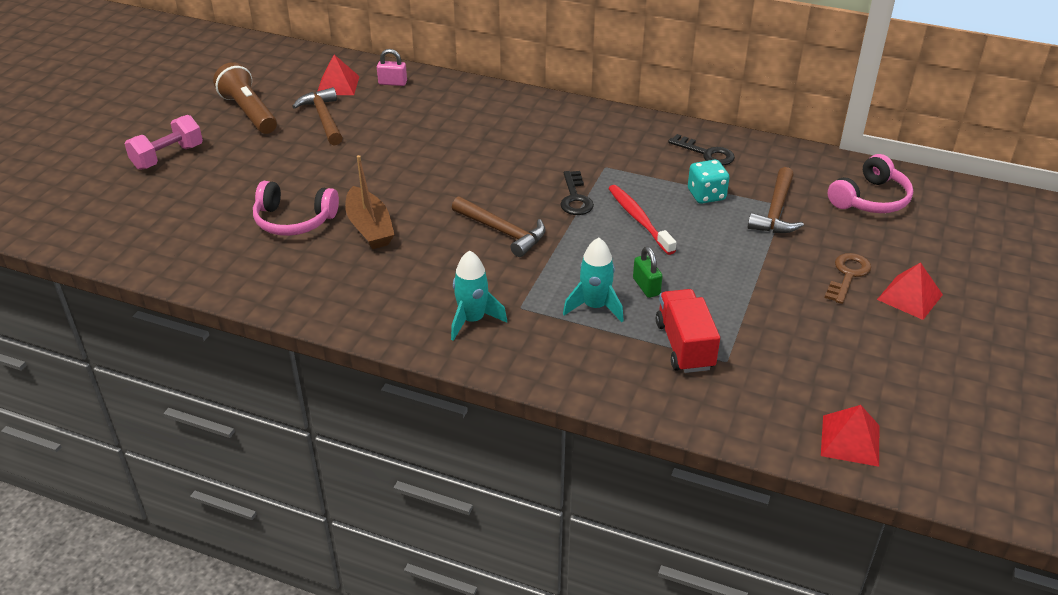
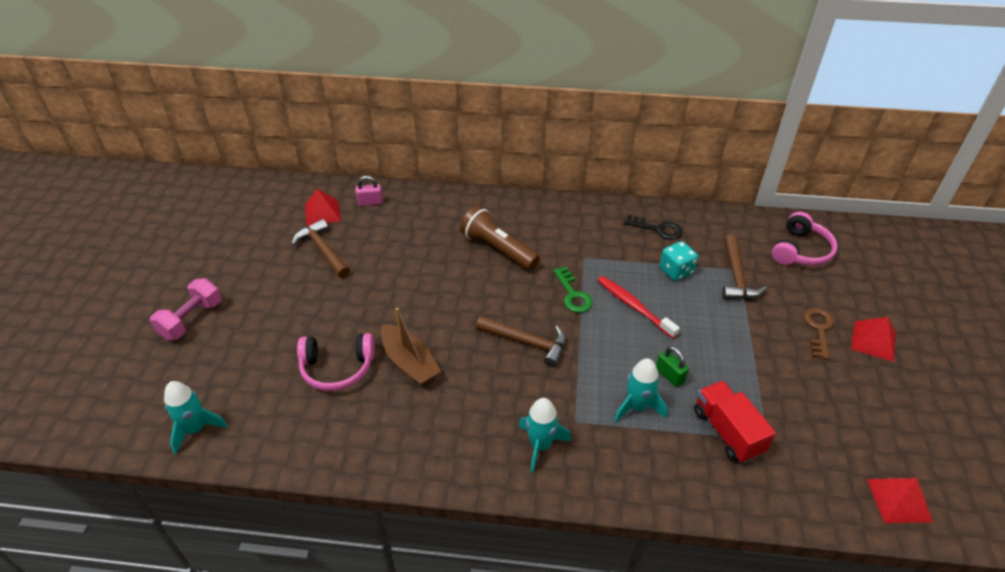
camera: 15 degrees left, 5 degrees up
brown flashlight [213,62,277,134] -> brown flashlight moved to [460,206,540,270]
black key [560,171,594,215] -> green key [553,266,593,313]
none -> turquoise rocket [164,381,228,454]

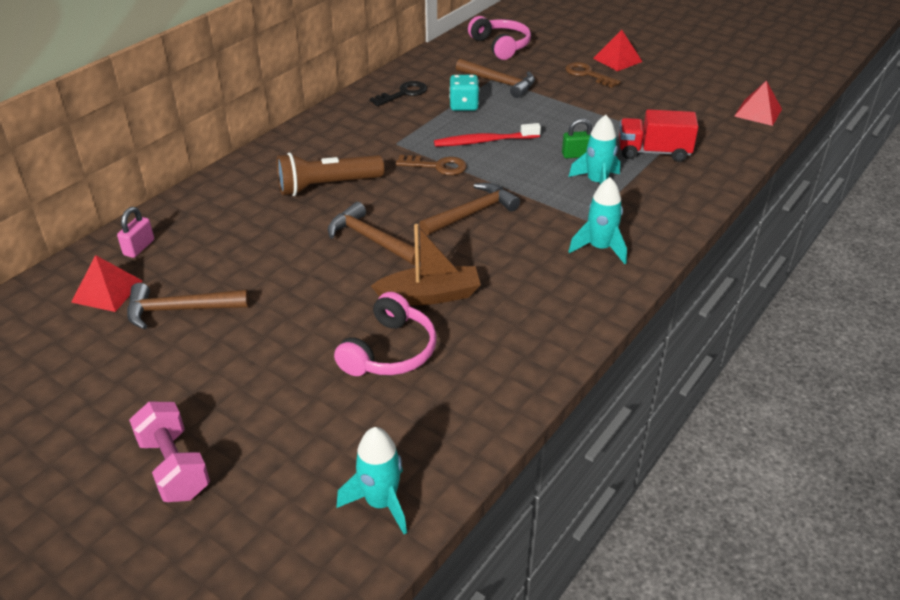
camera: 60 degrees left, 5 degrees down
green key [553,266,593,313] -> brown key [396,155,467,175]
none -> brown hammer [328,202,421,265]

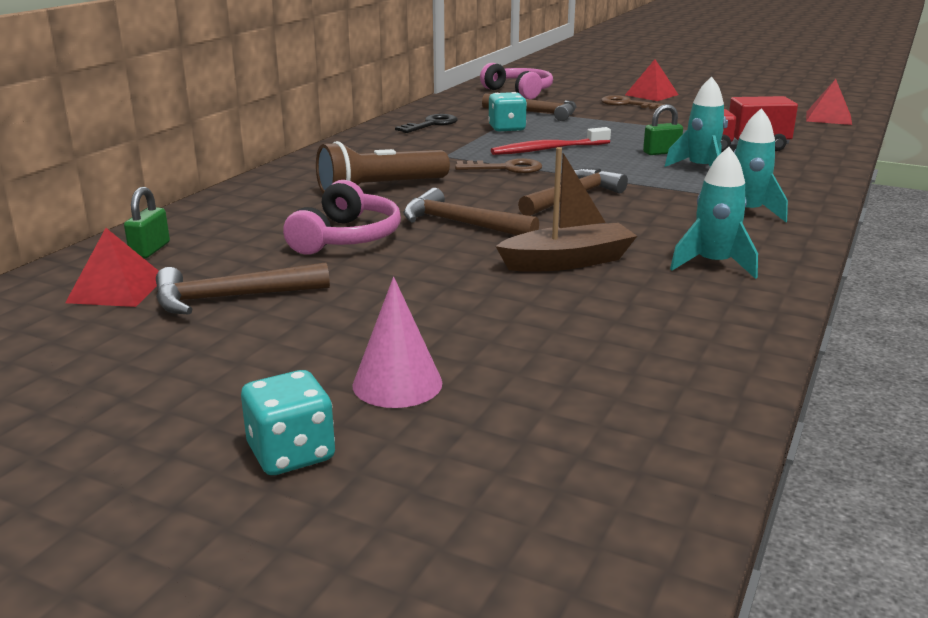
camera: 10 degrees left, 15 degrees down
pink padlock [117,207,154,258] -> green padlock [124,187,170,258]
pink dumbbell [129,402,210,502] -> turquoise dice [241,370,335,475]
pink headphones [334,292,437,376] -> pink headphones moved to [283,180,401,254]
turquoise rocket [337,427,407,534] -> turquoise rocket moved to [670,147,758,279]
none -> pink cone [353,277,442,408]

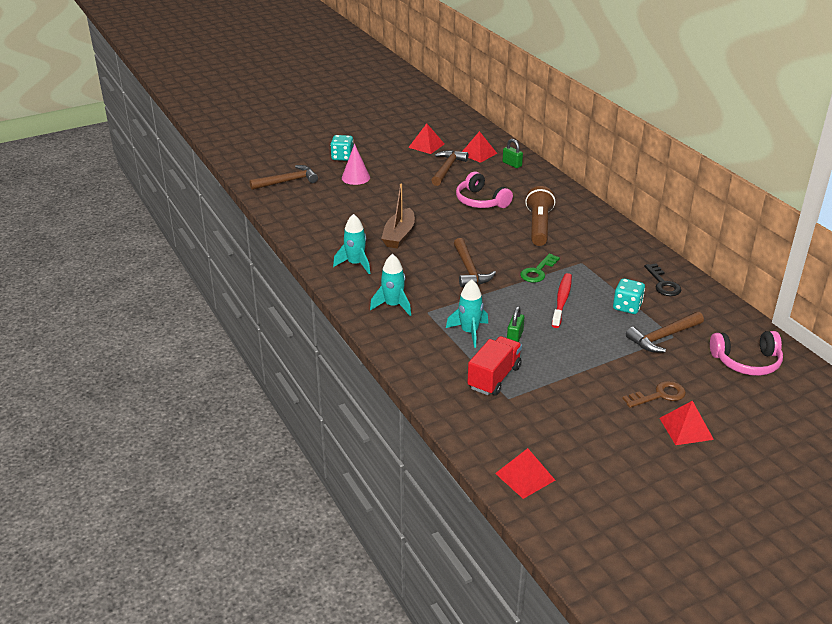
camera: 125 degrees right, 10 degrees up
brown hammer [403,188,539,235] -> brown hammer moved to [249,165,318,190]
brown key [455,158,542,173] -> green key [520,253,560,282]
none -> red pyramid [408,124,444,154]

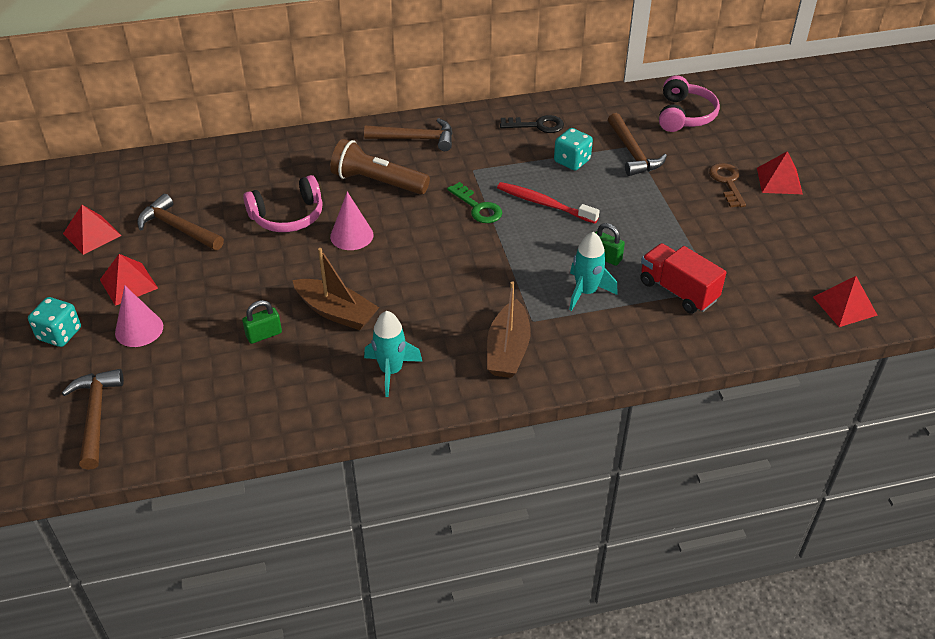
camera: 75 degrees left, 10 degrees up
turquoise rocket [370,254,411,316] -> brown boat [487,282,531,378]
brown hammer [454,238,496,287] -> brown hammer moved to [364,118,453,151]
red pyramid [462,131,497,163] -> red pyramid moved to [100,254,158,306]
green padlock [503,139,523,168] -> green padlock moved to [242,300,282,344]
none -> pink cone [330,192,374,250]

